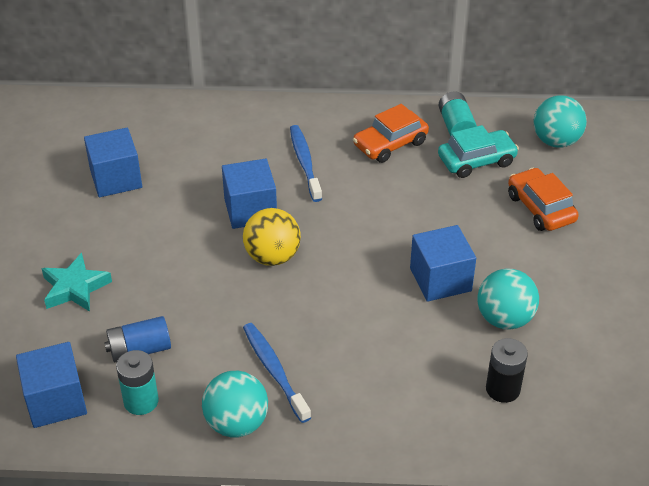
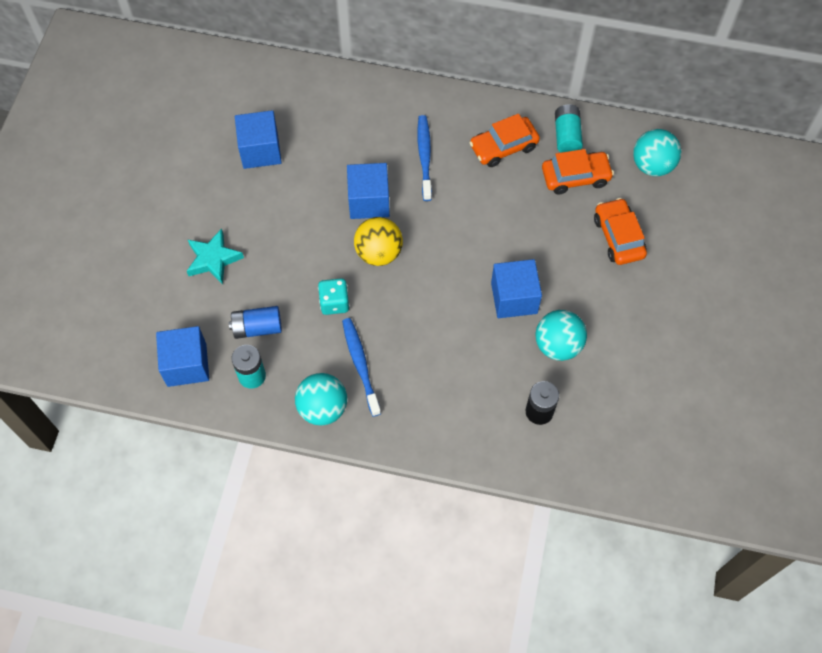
camera: 10 degrees right, 20 degrees up
turquoise car [438,125,519,178] -> orange car [542,149,614,195]
none -> turquoise dice [318,278,350,315]

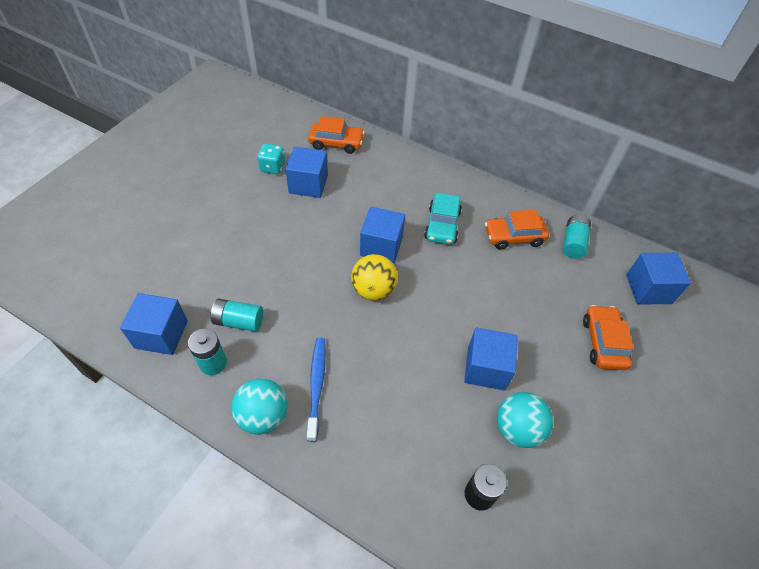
camera: 15 degrees right, 10 degrees down
turquoise star [187,229,244,285] -> none
blue battery [229,306,282,339] -> turquoise battery [211,298,263,332]
turquoise dice [318,278,350,315] -> turquoise dice moved to [257,143,285,174]
blue toothbrush [417,115,432,201] -> turquoise car [424,193,462,245]
orange car [542,149,614,195] -> orange car moved to [308,116,365,154]
turquoise ball [633,129,681,177] -> blue cube [626,253,691,305]

